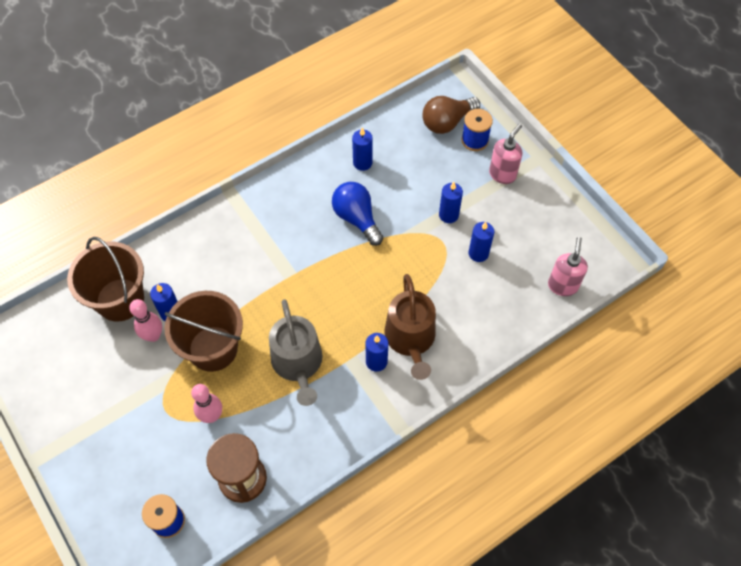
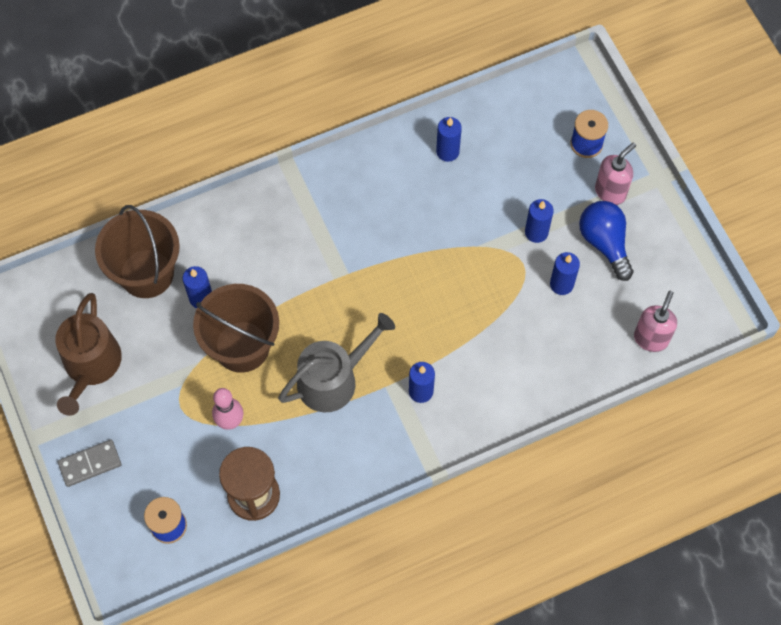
camera: 10 degrees right, 5 degrees up
pink bowling pin [129,299,162,342] -> none
grey watering can [269,299,322,406] -> grey watering can turned 120 degrees counterclockwise [278,313,395,412]
blue light bulb [332,182,383,246] -> blue light bulb moved to [579,201,634,281]
brown watering can [385,274,436,380] -> brown watering can moved to [55,293,122,416]
brown light bulb [422,96,480,134] -> none
none -> grey domino [58,440,121,487]

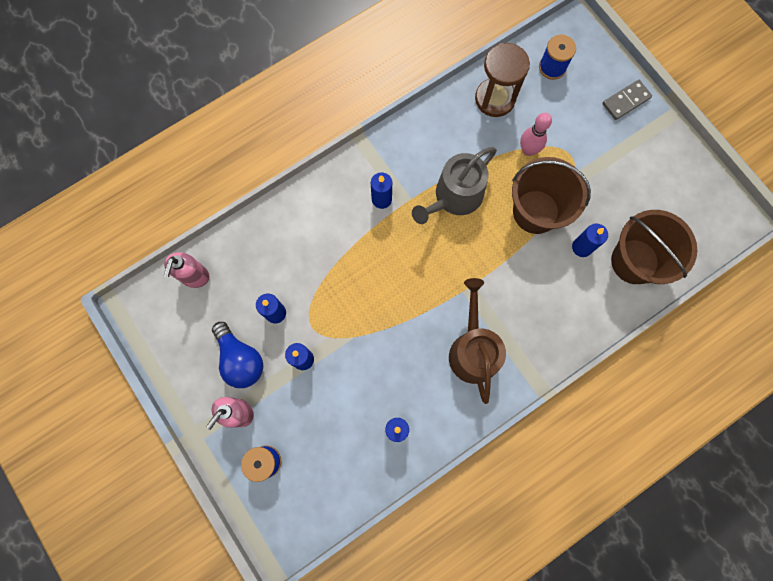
camera: 170 degrees right, 10 degrees up
brown watering can [55,293,122,416] -> brown watering can moved to [449,278,506,404]

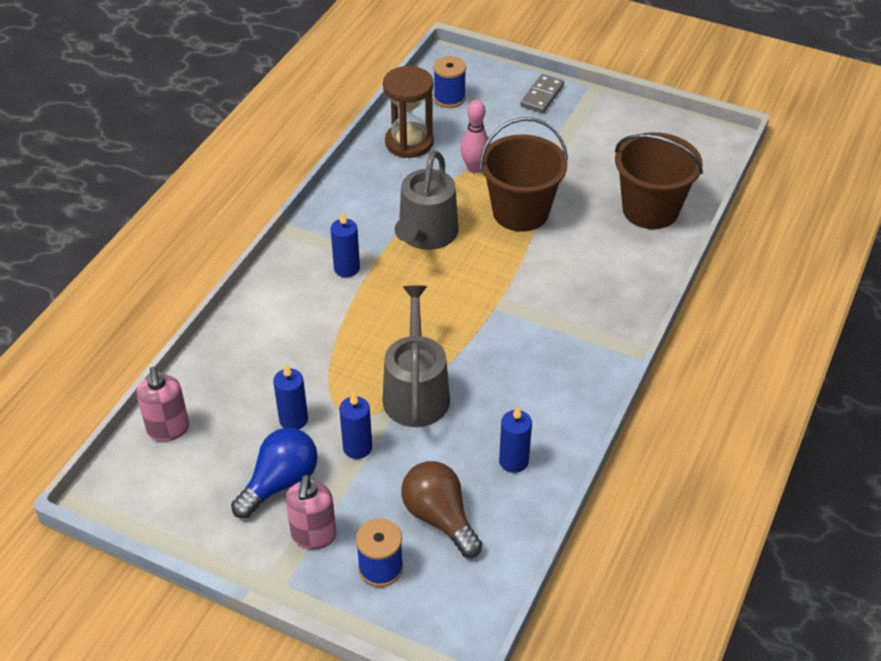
camera: 30 degrees left, 30 degrees down
blue light bulb [212,322,263,388] -> blue light bulb turned 75 degrees counterclockwise [231,428,318,518]
brown watering can [449,278,506,404] -> none
blue candle [572,223,608,257] -> none
none -> grey watering can [382,286,450,427]
none -> brown light bulb [402,461,482,558]

